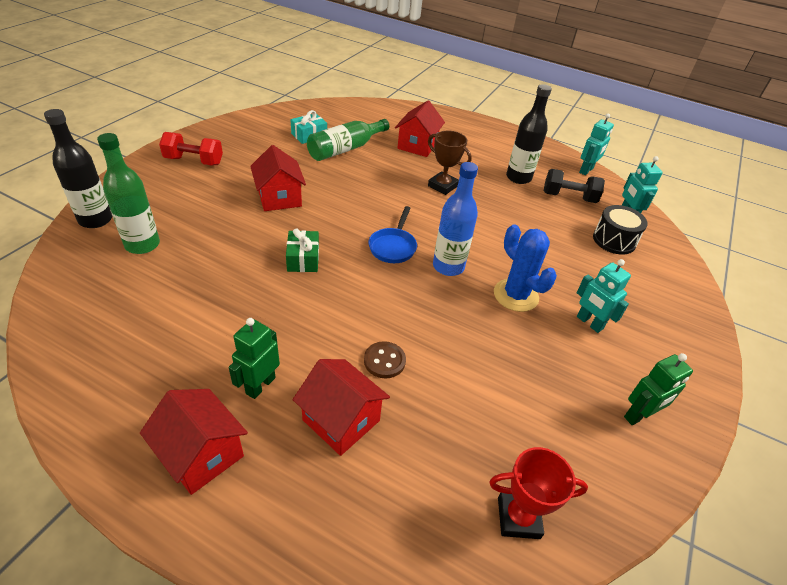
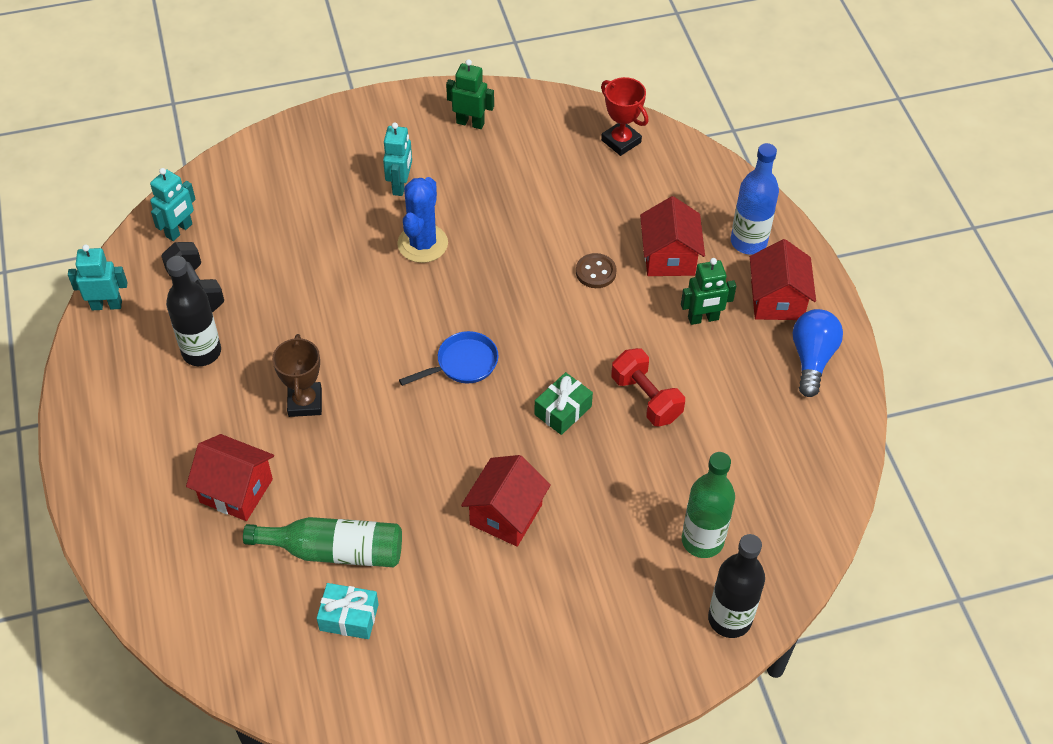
camera: 130 degrees left, 10 degrees up
red dumbbell [159,132,223,165] -> red dumbbell moved to [611,348,685,426]
red house [395,100,445,157] -> red house turned 45 degrees clockwise [186,434,274,521]
blue bottle [433,162,478,276] -> blue bottle moved to [731,143,779,255]
black drum [593,205,648,255] -> none
none -> blue light bulb [793,309,843,397]

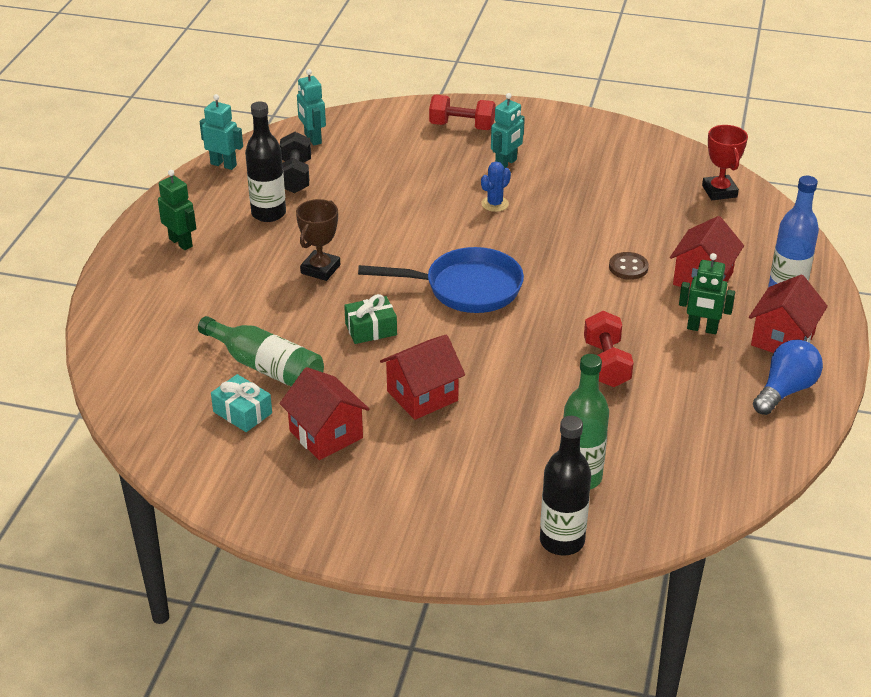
camera: 30 degrees right, 15 degrees down
turquoise robot [150,168,196,241] -> turquoise robot turned 90 degrees clockwise [297,69,326,146]
red house [186,434,274,521] -> red house moved to [279,367,369,460]
blue cactus [397,177,448,263] -> blue cactus [481,162,511,212], size x0.59
blue pan [399,331,498,386] -> blue pan [358,247,524,313], size x1.67
green robot [446,59,494,129] -> green robot moved to [158,170,196,250]
green gift [534,372,593,435] -> green gift moved to [344,294,397,344]
none -> red dumbbell [429,95,496,130]

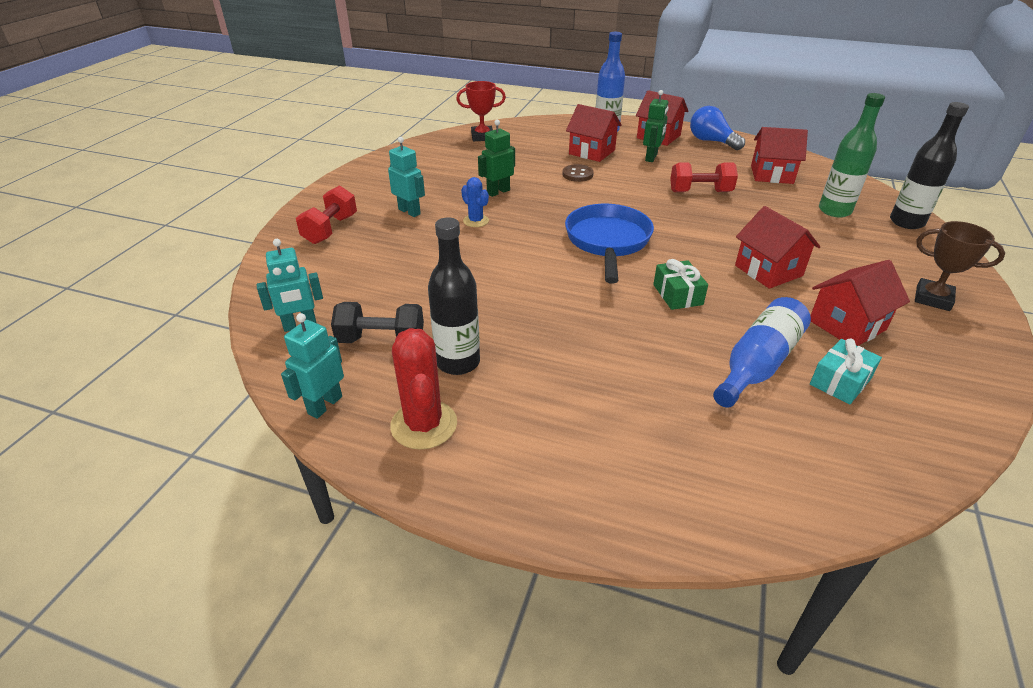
camera: 85 degrees left, 0 degrees up
green robot [158,170,196,250] -> green robot moved to [478,120,515,197]
green bottle [198,316,324,386] -> blue bottle [713,297,811,408]
brown trophy [296,199,340,281] -> brown trophy moved to [915,221,1005,311]
none -> red cactus [390,328,457,450]
none -> red house [751,127,808,184]

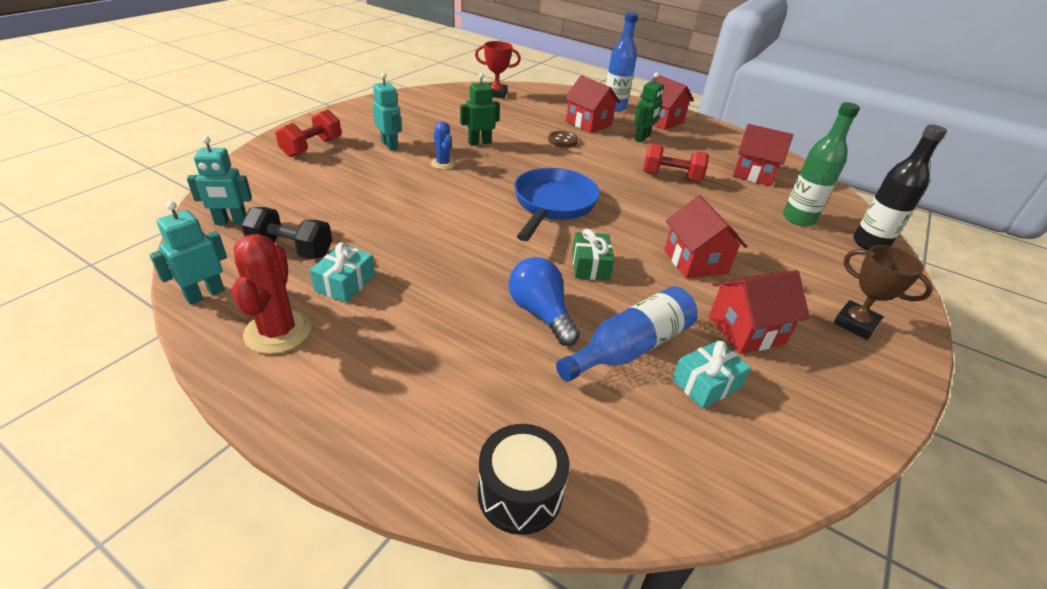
camera: 10 degrees right, 0 degrees up
black bottle [428,217,480,375] -> turquoise gift [310,242,375,303]
blue light bulb [690,106,745,150] -> blue light bulb moved to [509,257,580,346]
none -> black drum [478,424,569,535]

